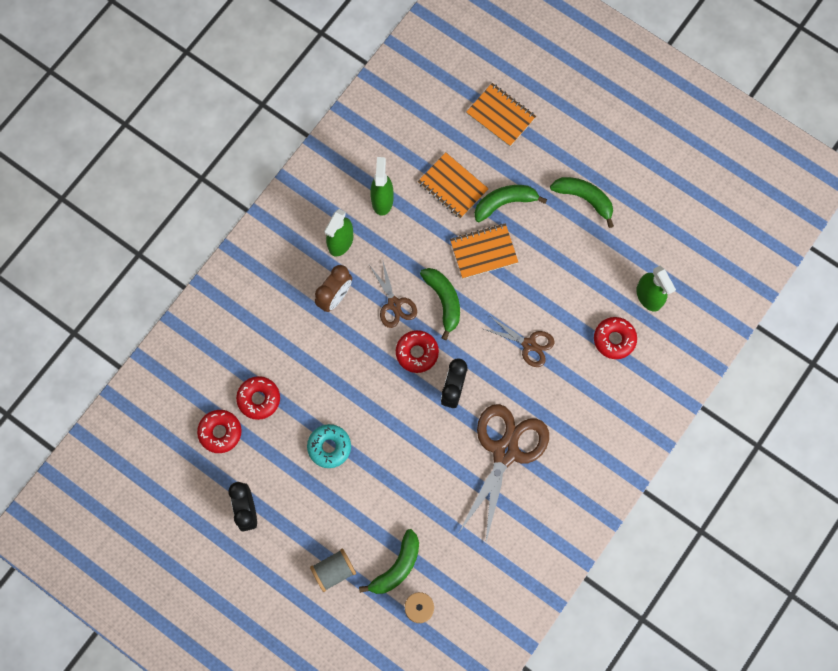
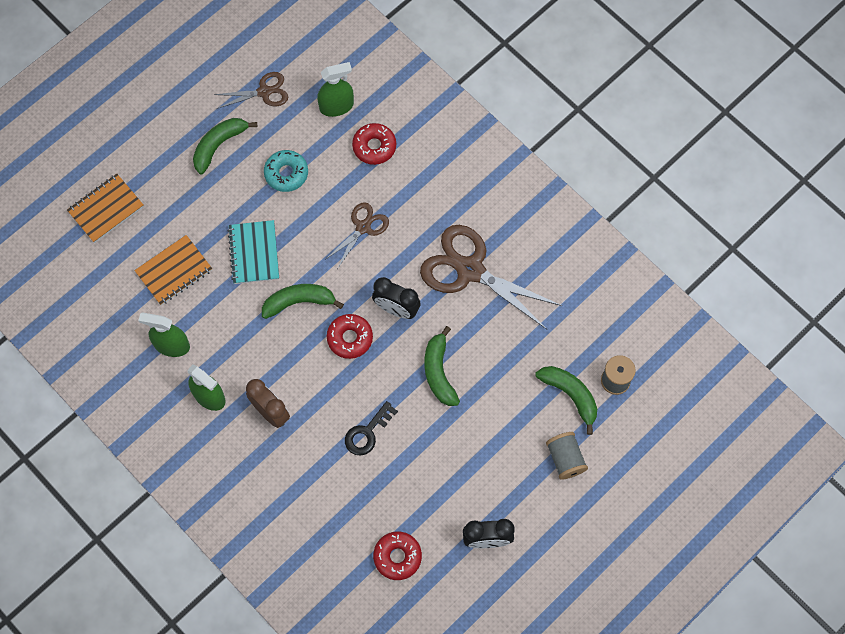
camera: 80 degrees left, 5 degrees down
red donut [236,376,280,420] -> none
turquoise donut [307,424,351,468] -> turquoise donut moved to [264,150,308,192]
brown scissors [369,262,417,328] -> brown scissors moved to [214,72,288,109]
orange notebook [450,223,518,279] -> turquoise notebook [227,220,279,284]
green banana [474,185,547,222] -> green banana moved to [424,326,460,406]
none -> black key [345,401,398,456]

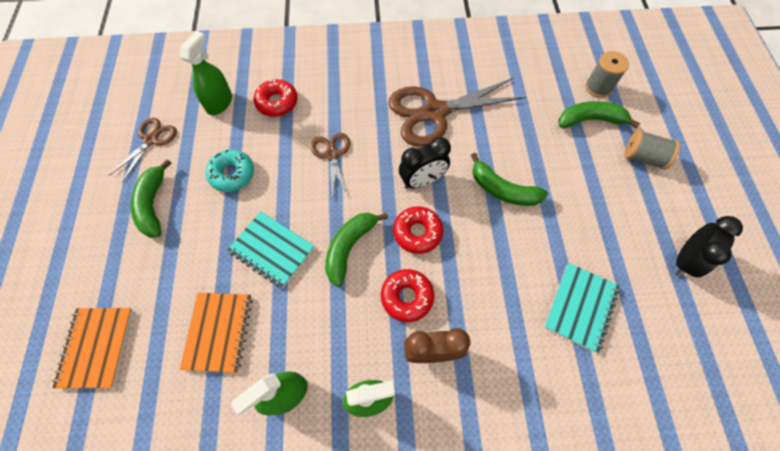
camera: 50 degrees left, 5 degrees down
black key [345,401,398,456] -> none
red donut [373,531,422,580] -> red donut moved to [381,269,434,322]
none -> turquoise notebook [544,263,620,353]

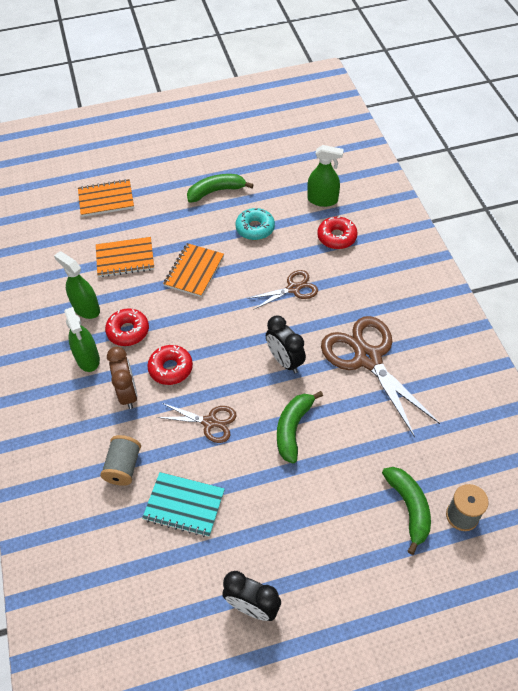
camera: 80 degrees right, 10 degrees down
brown scissors [109,118,177,183] -> brown scissors moved to [157,403,237,443]
turquoise notebook [227,211,314,288] -> orange notebook [163,243,224,297]
green banana [325,213,388,287] -> none
red donut [393,206,443,254] -> red donut moved to [105,308,149,346]
grey spool [624,130,680,170] -> grey spool moved to [100,435,141,486]

